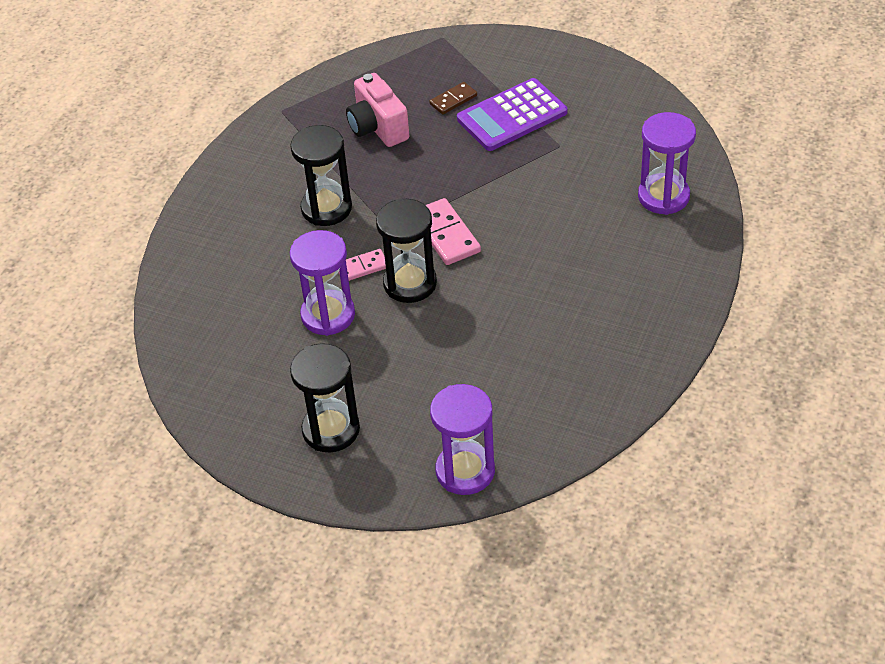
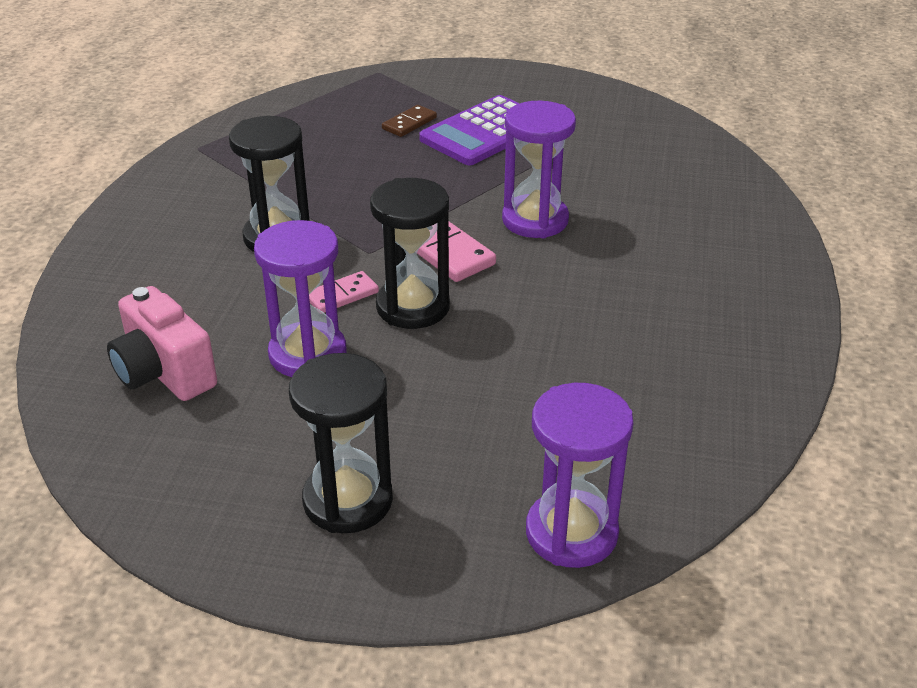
camera: 15 degrees left, 10 degrees down
pink camera [346,73,409,147] -> pink camera moved to [107,286,217,401]
purple hourglass [638,112,696,215] -> purple hourglass moved to [502,101,576,238]

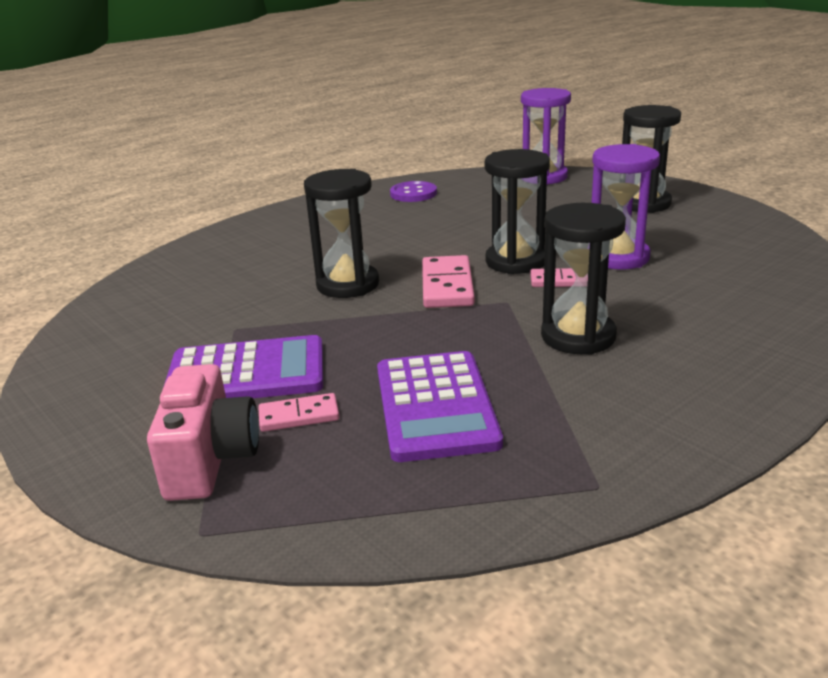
camera: 140 degrees left, 10 degrees down
pink camera [107,286,217,401] -> pink camera moved to [147,364,259,501]
brown domino [382,105,437,137] -> pink domino [258,393,339,432]
purple hourglass [502,101,576,238] -> black hourglass [304,169,379,298]
none -> purple calculator [377,351,503,462]
none -> purple button [390,181,437,202]

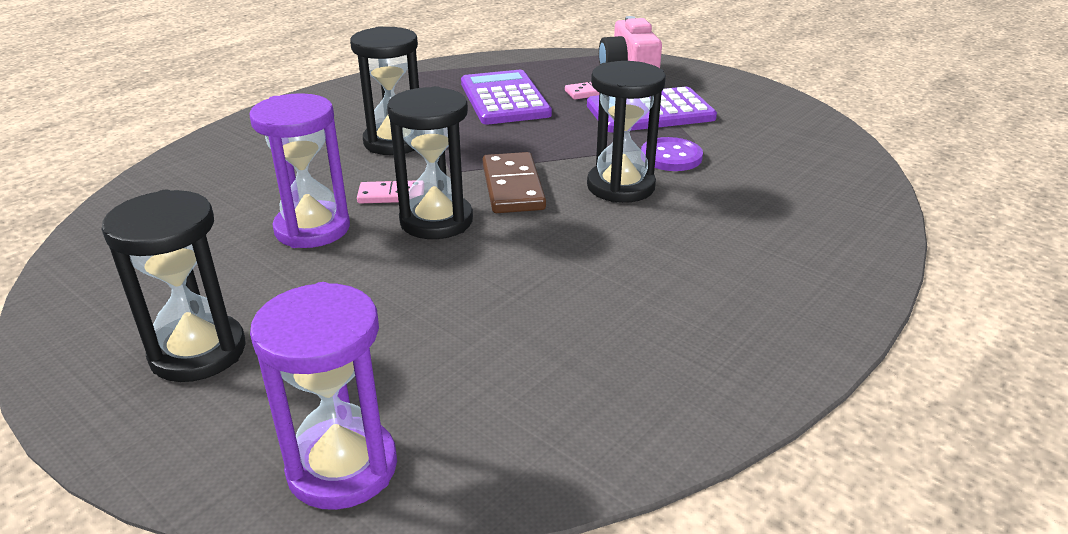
camera: 170 degrees right, 5 degrees up
purple button [390,181,437,202] -> purple button moved to [641,137,703,171]
pink domino [422,255,475,308] -> brown domino [483,152,546,213]

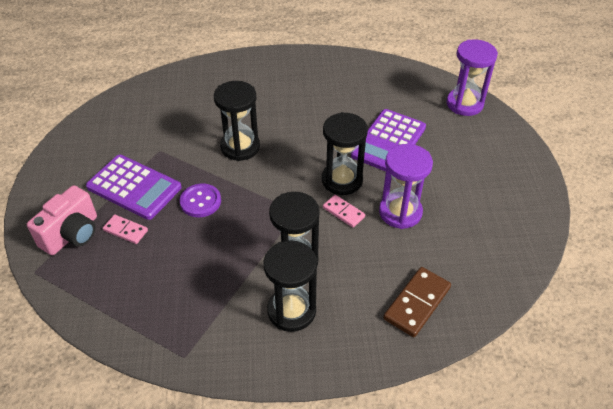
camera: 135 degrees left, 15 degrees up
black hourglass [101,190,246,382] -> black hourglass moved to [263,241,317,332]
purple calculator [461,70,552,125] -> purple calculator moved to [351,109,426,171]
brown domino [483,152,546,213] -> brown domino moved to [383,267,451,337]
purple button [641,137,703,171] -> purple button moved to [180,184,221,217]

